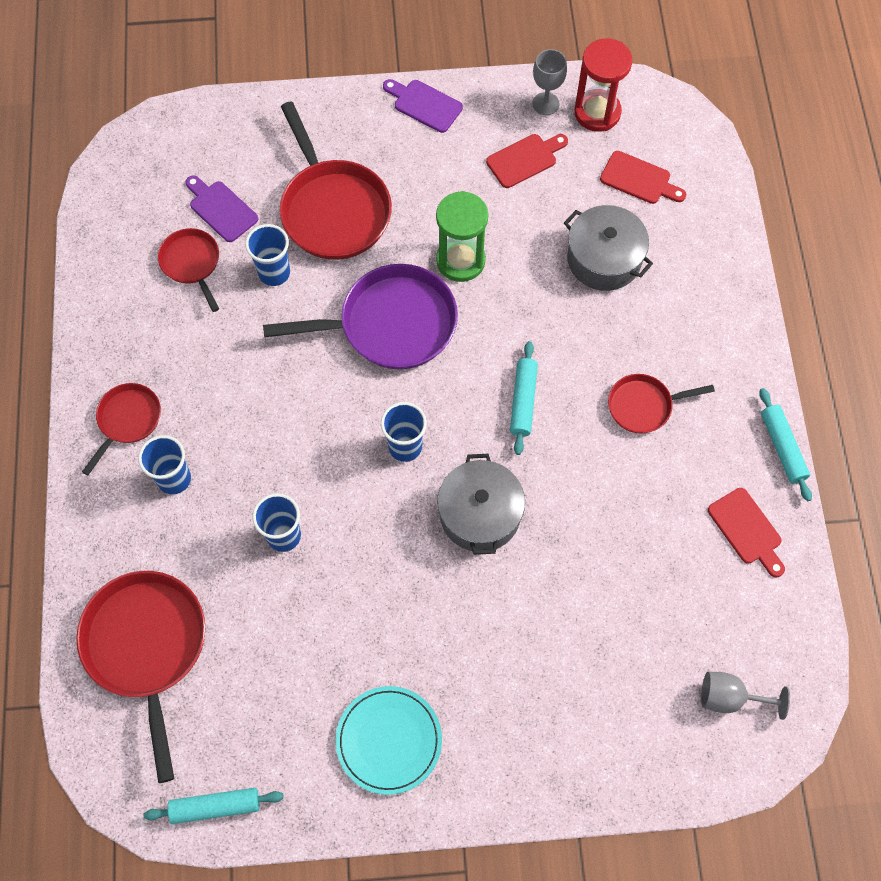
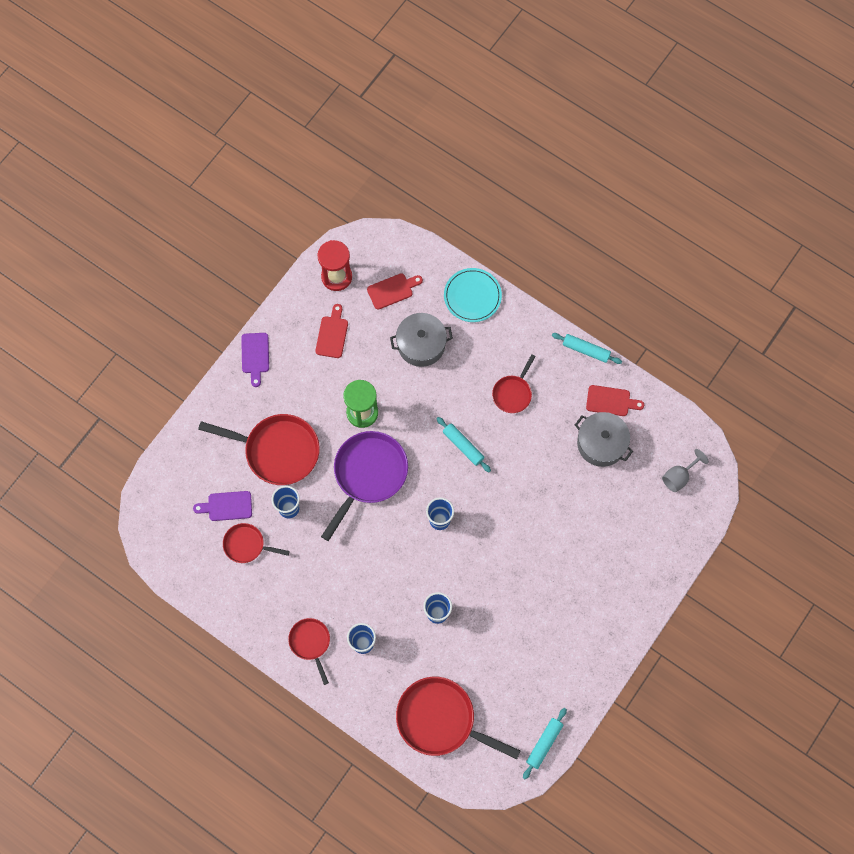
camera: 50 degrees left, 5 degrees up
turquoise plate [335,686,442,795] -> turquoise plate moved to [444,268,502,322]
purple cutting board [383,79,463,133] -> purple cutting board turned 75 degrees counterclockwise [241,333,269,387]
grey pot [437,454,525,555] -> grey pot moved to [575,412,633,467]
grey goblet [532,49,567,115] -> none

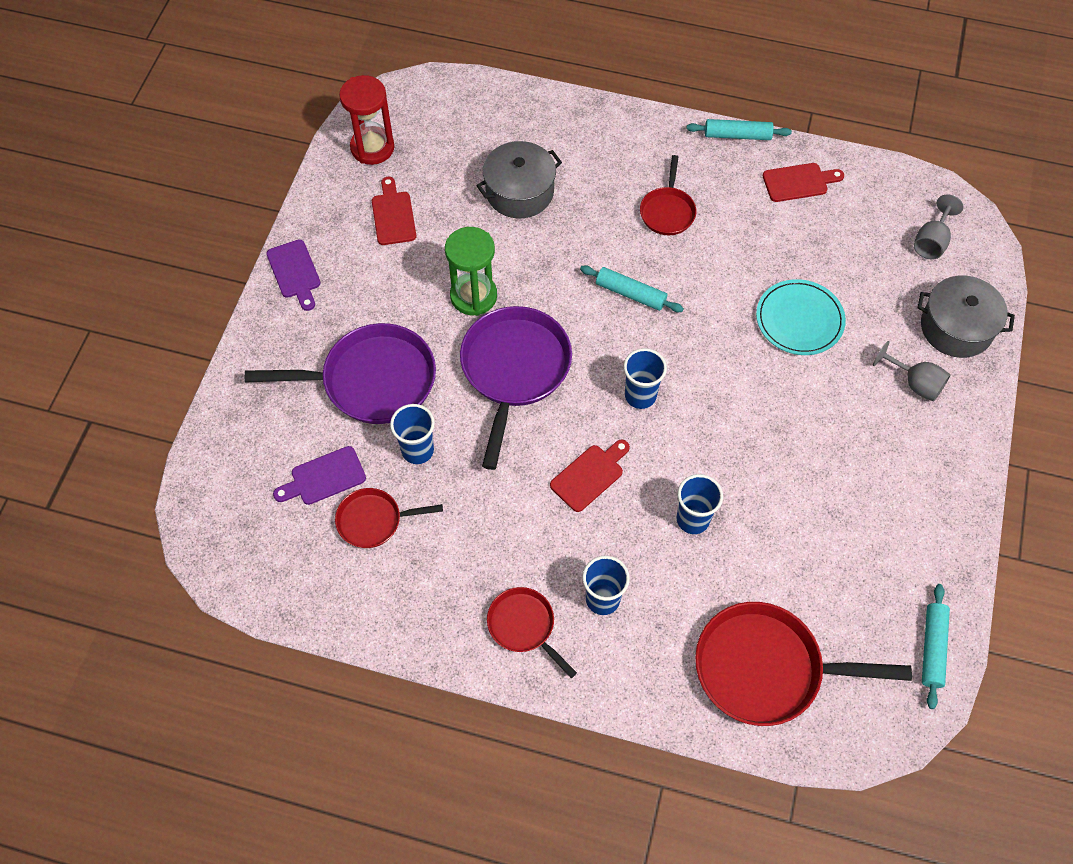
camera: 20 degrees left, 10 degrees down
red pan [198,414,320,485] -> purple pan [245,323,436,424]
red cutting board [367,273,423,310] -> red cutting board moved to [550,440,630,512]
turquoise plate [444,268,502,322] -> turquoise plate moved to [756,279,846,355]
grey pot [575,412,633,467] -> grey pot moved to [918,275,1015,358]
none -> grey goblet [873,341,951,402]

